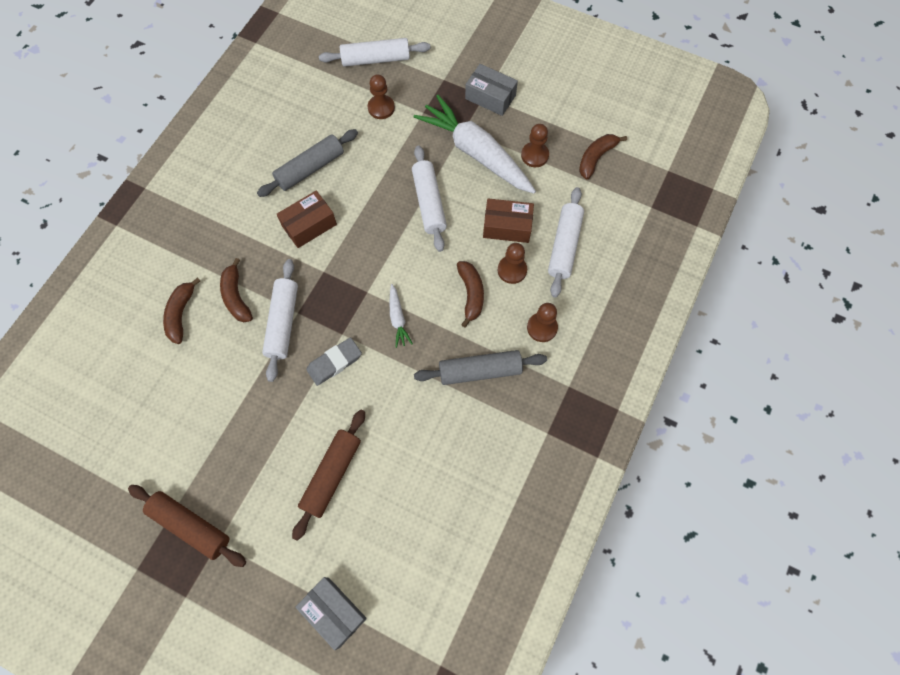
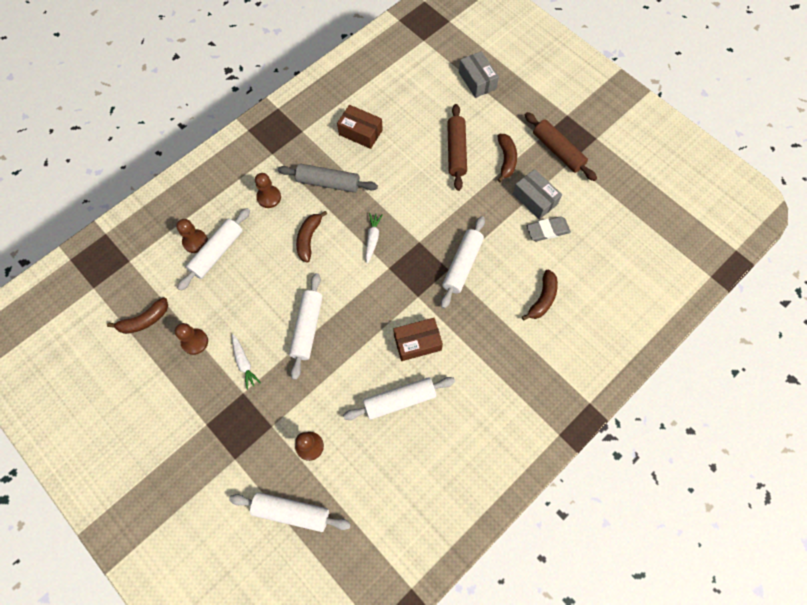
camera: 160 degrees left, 0 degrees up
brown banana [220,258,253,322] -> brown banana moved to [498,134,517,182]
grey rolling pin [257,129,358,197] -> white rolling pin [343,377,455,420]
brown rolling pin [292,410,365,541] -> brown rolling pin turned 45 degrees counterclockwise [447,104,467,191]
grey eraser [306,338,362,386] -> grey eraser moved to [526,216,571,241]
white carrot [414,95,536,194] -> white carrot [232,334,261,390], size x0.42
grey box [465,64,518,116] -> grey box moved to [513,169,562,219]
brown box [483,198,534,243] -> brown box moved to [337,105,383,149]
brown pawn [498,243,527,284] -> brown pawn moved to [176,219,208,253]

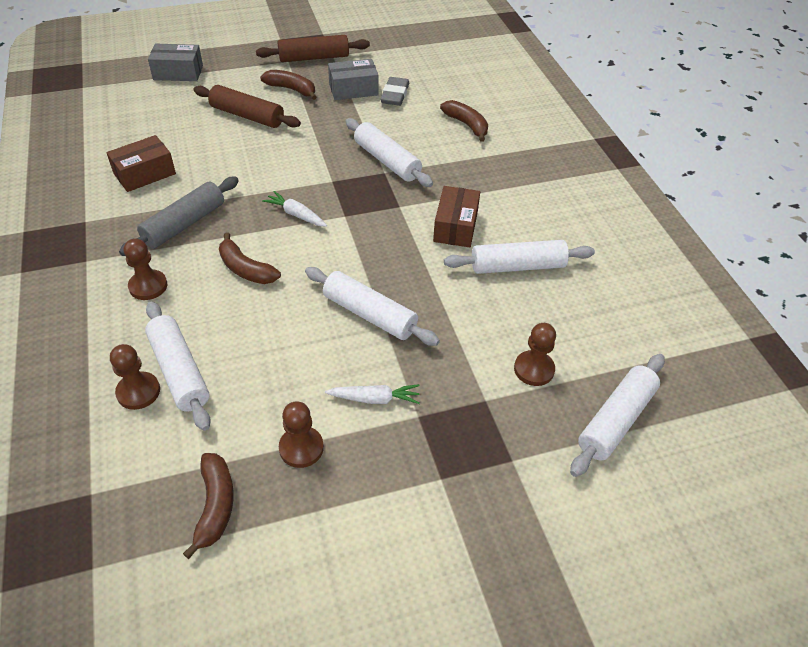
camera: 65 degrees left, 20 degrees down
white rolling pin [343,377,455,420] -> white rolling pin turned 75 degrees clockwise [444,240,595,274]

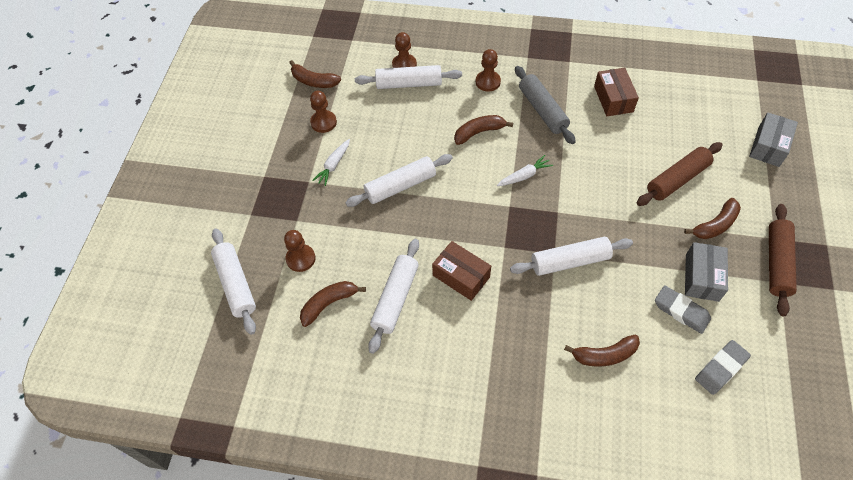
camera: 120 degrees right, 10 degrees up
none -> brown banana [300,281,366,327]
none -> grey eraser [695,340,751,395]

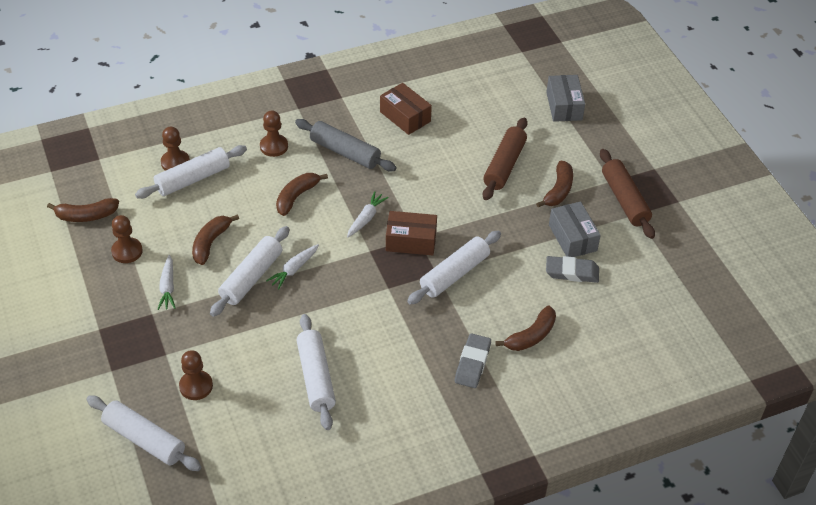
camera: 35 degrees left, 10 degrees down
brown banana [300,281,366,327] -> brown banana moved to [192,214,239,265]
brown box [432,241,491,301] -> brown box moved to [386,211,437,255]
grey eraser [695,340,751,395] -> grey eraser moved to [455,333,491,388]
none -> white carrot [266,244,319,289]

